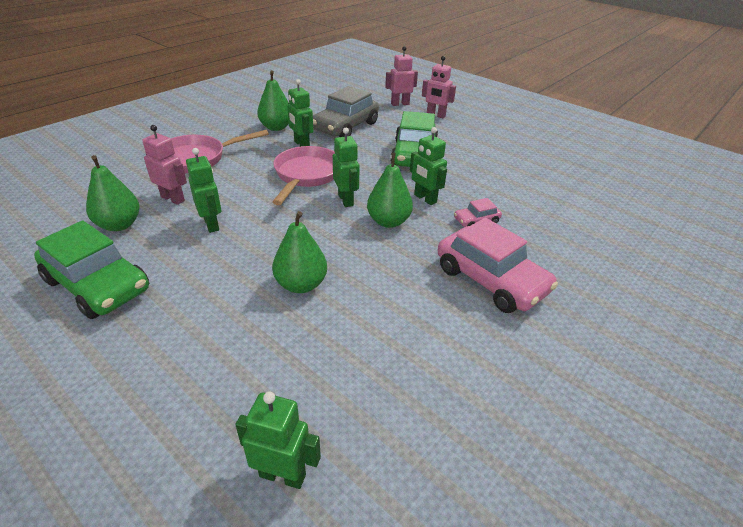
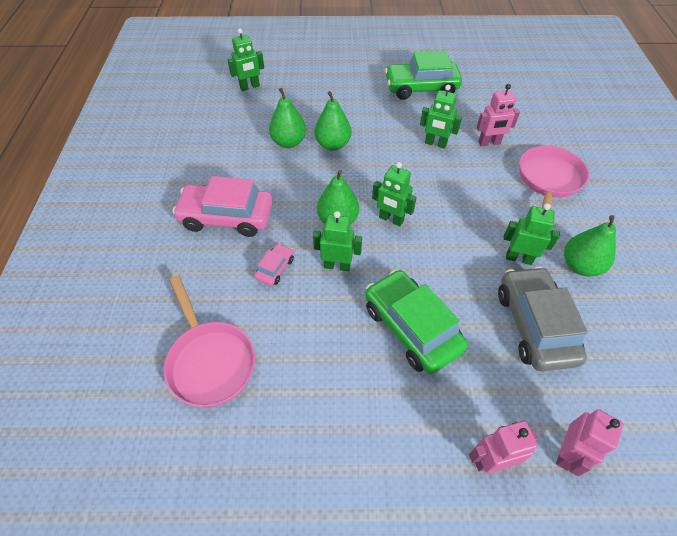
camera: 140 degrees right, 15 degrees up
green pear [86,155,140,231] -> green pear moved to [269,88,306,148]
pink pan [272,146,335,205] -> pink pan moved to [164,276,255,407]

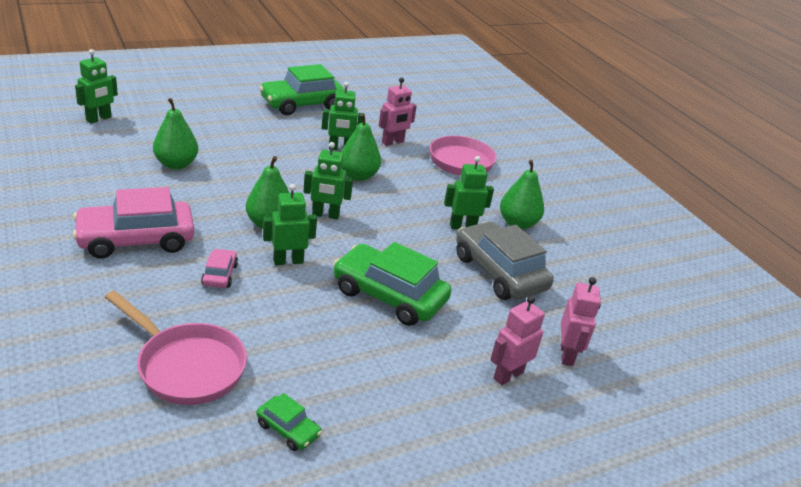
camera: 30 degrees left, 20 degrees down
green pear [314,91,351,151] -> green pear moved to [341,113,381,181]
none -> green car [256,393,322,451]

